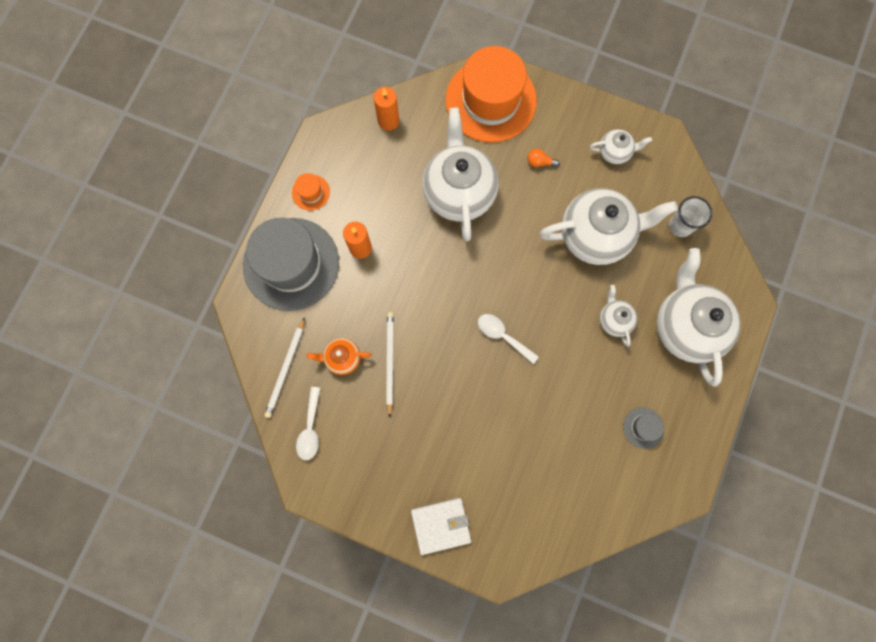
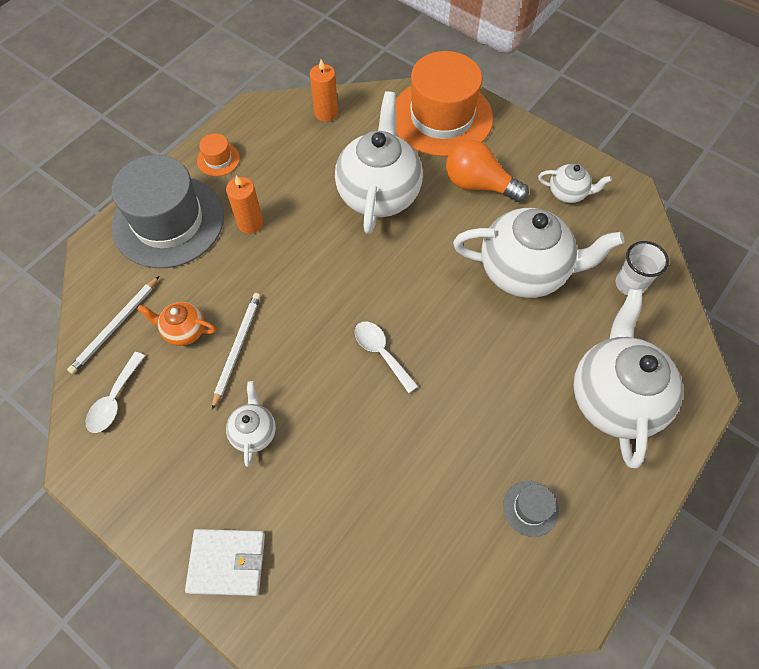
camera: 15 degrees right, 15 degrees down
orange light bulb [528,149,559,167] -> orange light bulb [446,140,529,202], size x2.28
white teapot [600,285,637,347] -> white teapot moved to [226,381,276,467]

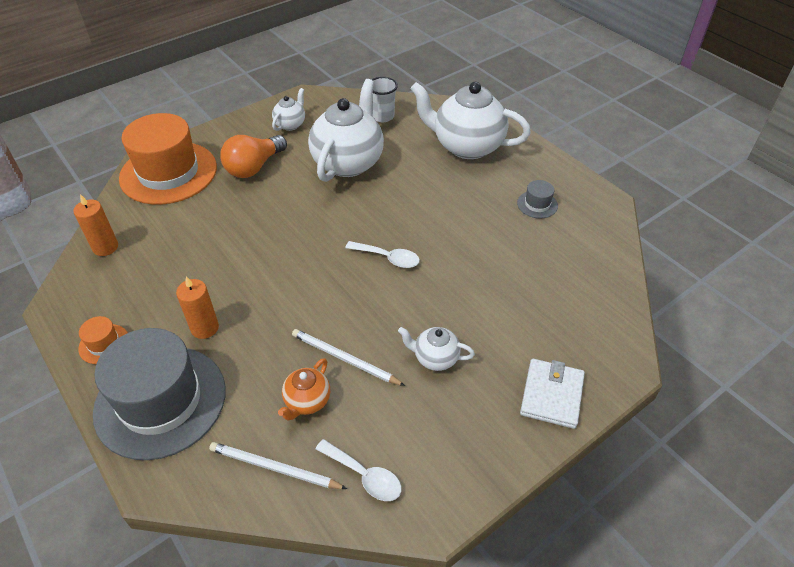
camera: 75 degrees left, 15 degrees down
white pencil [67,276,159,374] -> white pencil turned 150 degrees clockwise [209,442,347,489]
white teapot [335,91,423,234] -> none
white spoon [355,322,418,393] -> white spoon turned 135 degrees counterclockwise [345,241,420,268]

